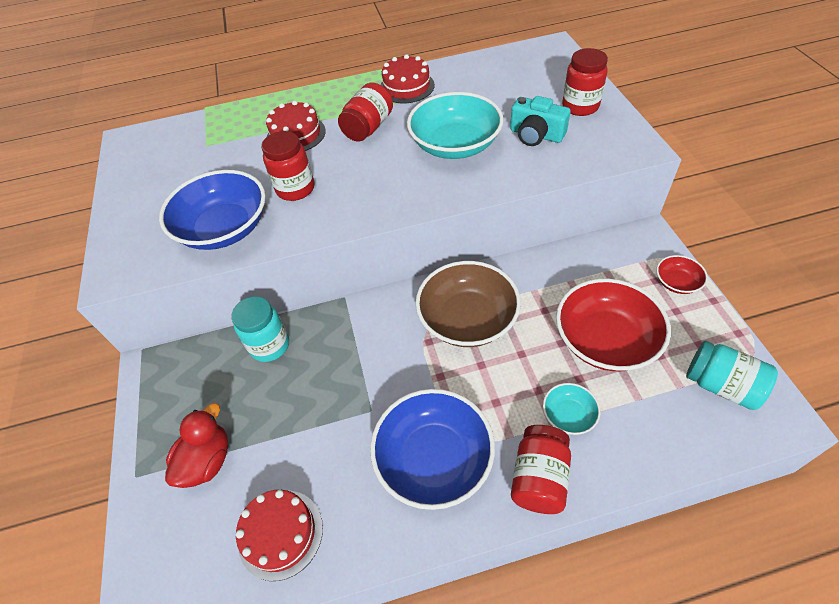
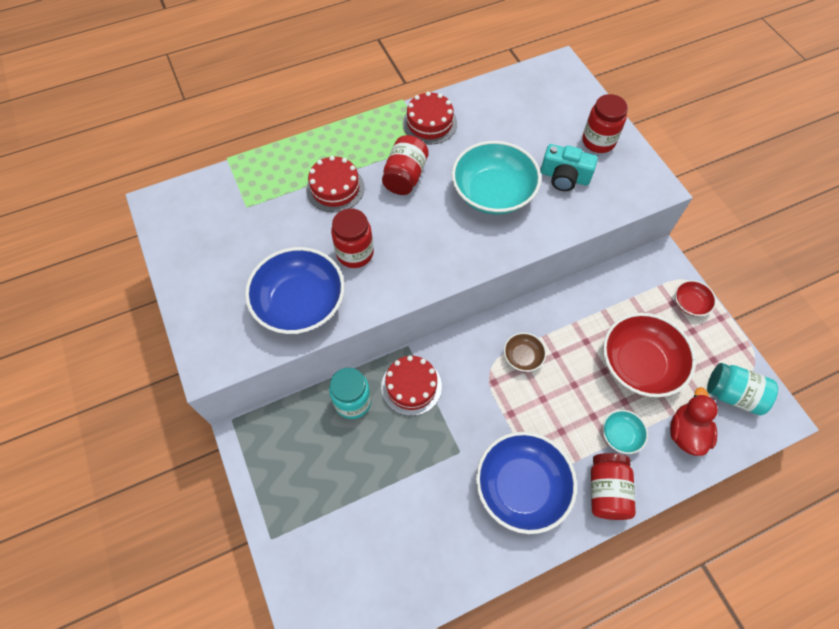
camera: 15 degrees left, 10 degrees up
red duck [165,403,228,488] -> red duck moved to [670,387,718,456]
red cake [236,490,323,581] -> red cake moved to [381,356,442,416]
brown bowl [416,261,521,347] -> brown bowl [504,332,546,372], size x0.48

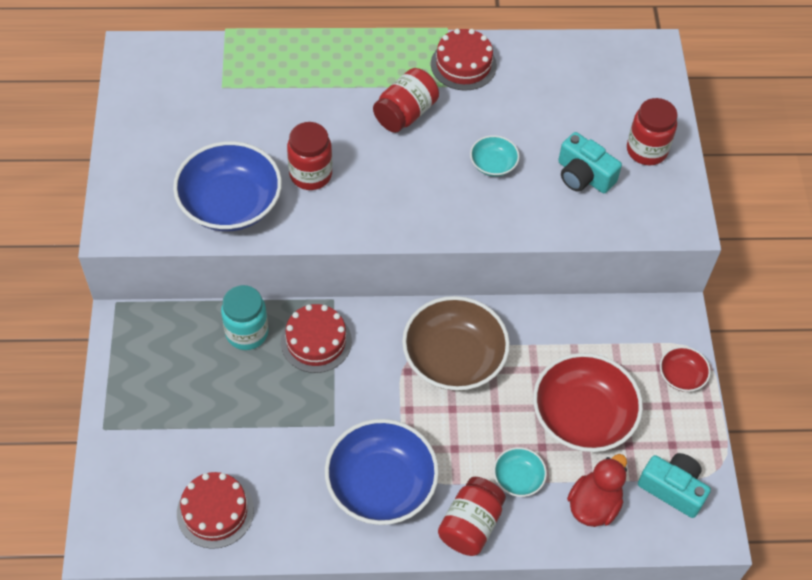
camera: 20 degrees right, 5 degrees down
red cake [306,156,365,212] -> red cake moved to [177,472,254,549]
turquoise bowl [452,141,541,214] -> turquoise bowl [470,135,520,176], size x0.48
brown bowl [504,332,546,372] -> brown bowl [402,296,510,391], size x2.09
turquoise jar [707,363,778,415] -> turquoise camera [638,453,711,518]

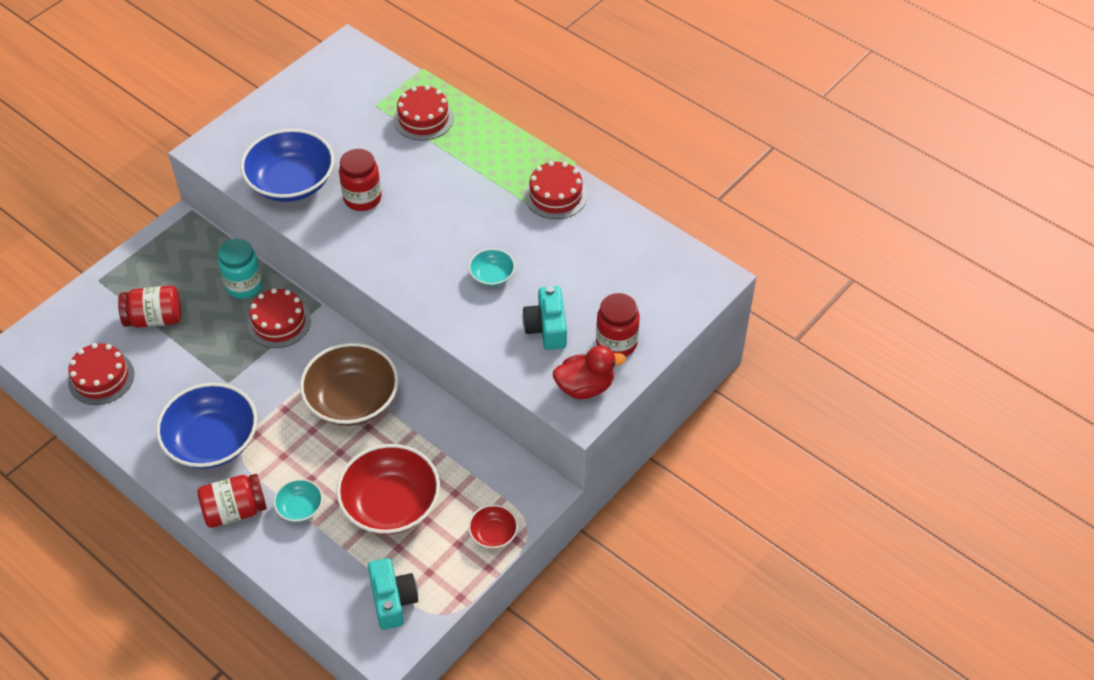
camera: 45 degrees right, 5 degrees down
red jar [373,68,439,133] -> red jar moved to [118,286,181,328]
red duck [567,454,627,527] -> red duck moved to [553,345,626,399]
none -> red cake [393,85,454,141]

